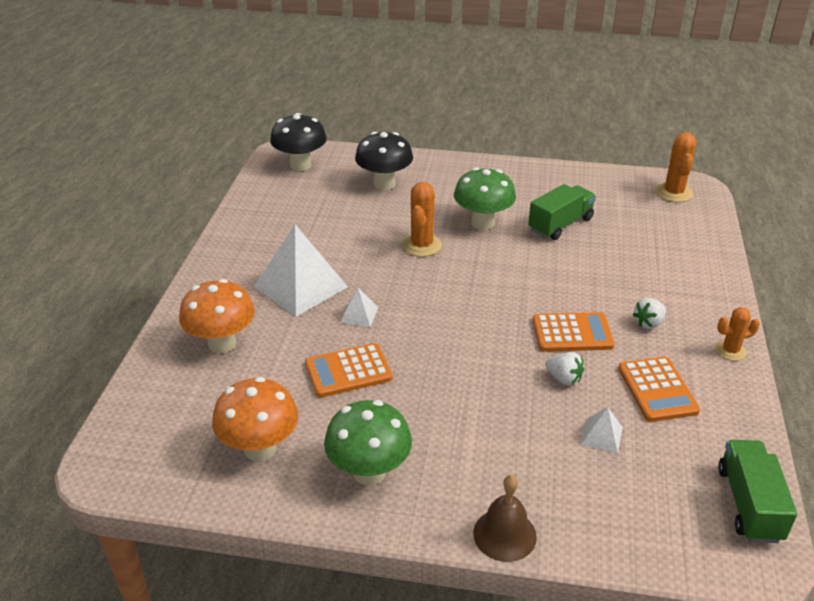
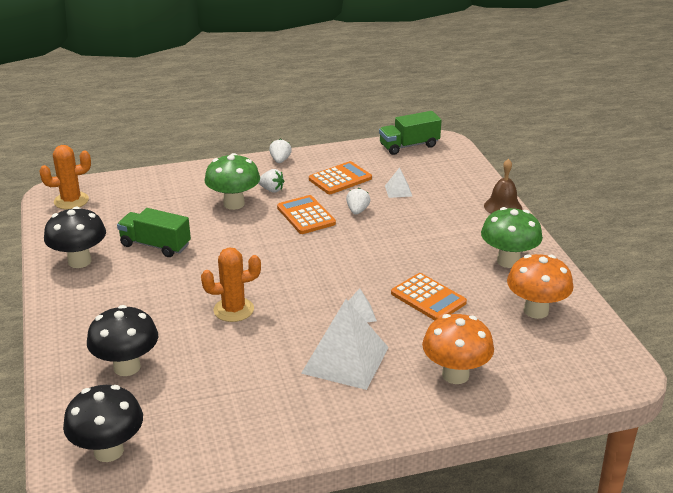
camera: 115 degrees left, 5 degrees down
green mushroom [454,167,516,230] -> green mushroom moved to [205,153,260,210]
orange cactus [715,307,760,361] -> white strawberry [269,139,292,163]
none -> black mushroom [44,206,106,268]

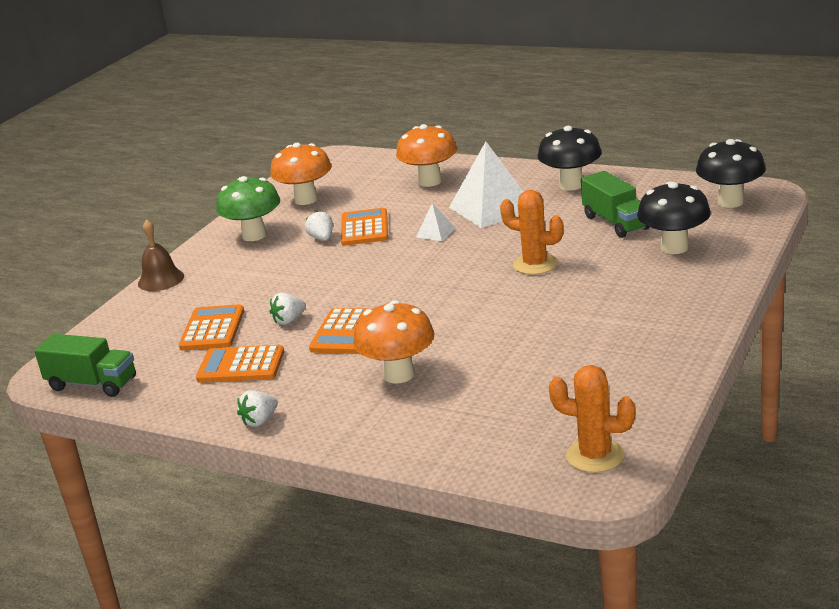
camera: 135 degrees left, 5 degrees down
black mushroom [44,206,106,268] -> black mushroom moved to [538,126,602,191]
green truck [117,208,191,257] -> green truck moved to [581,171,650,238]
green mushroom [205,153,260,210] -> orange mushroom [353,300,435,384]
white strawberry [259,169,285,192] -> white strawberry moved to [305,211,333,241]
white pyramid [385,167,412,198] -> orange calculator [179,304,244,350]

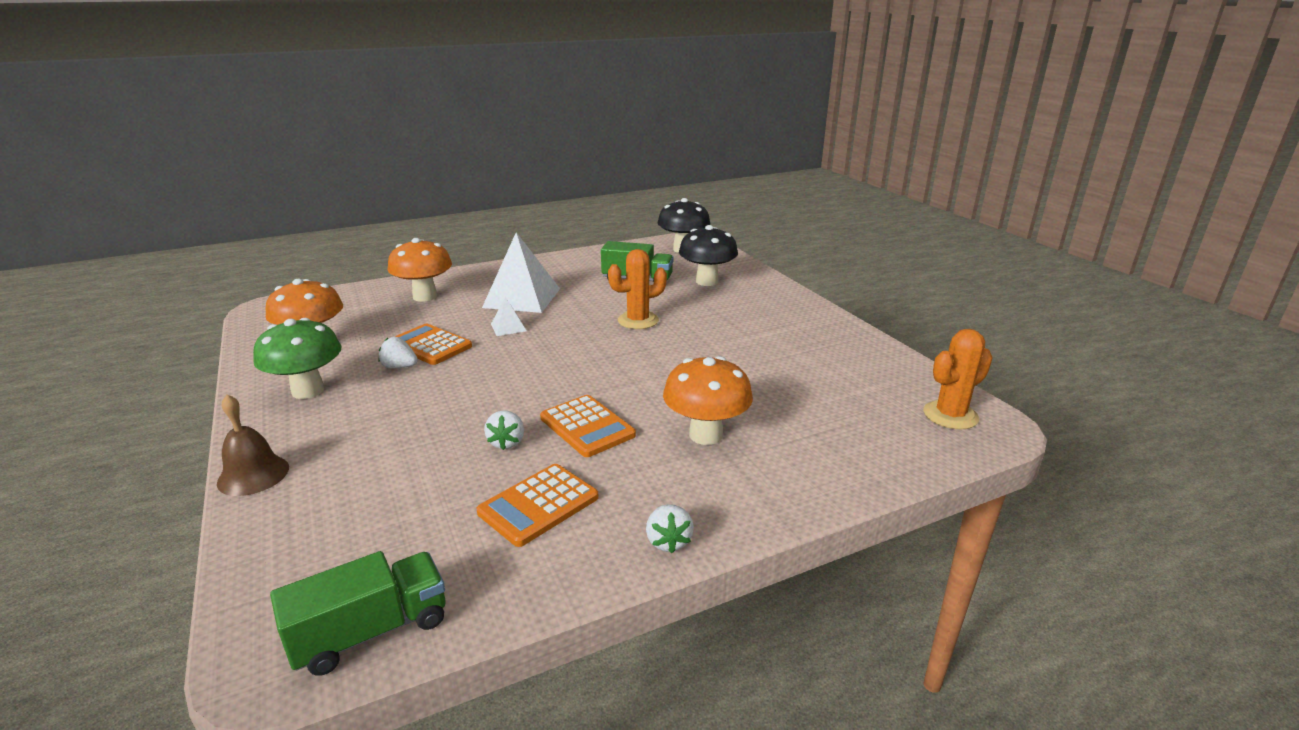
camera: 55 degrees left, 0 degrees up
orange calculator [179,304,244,350] -> none
black mushroom [538,126,602,191] -> none

